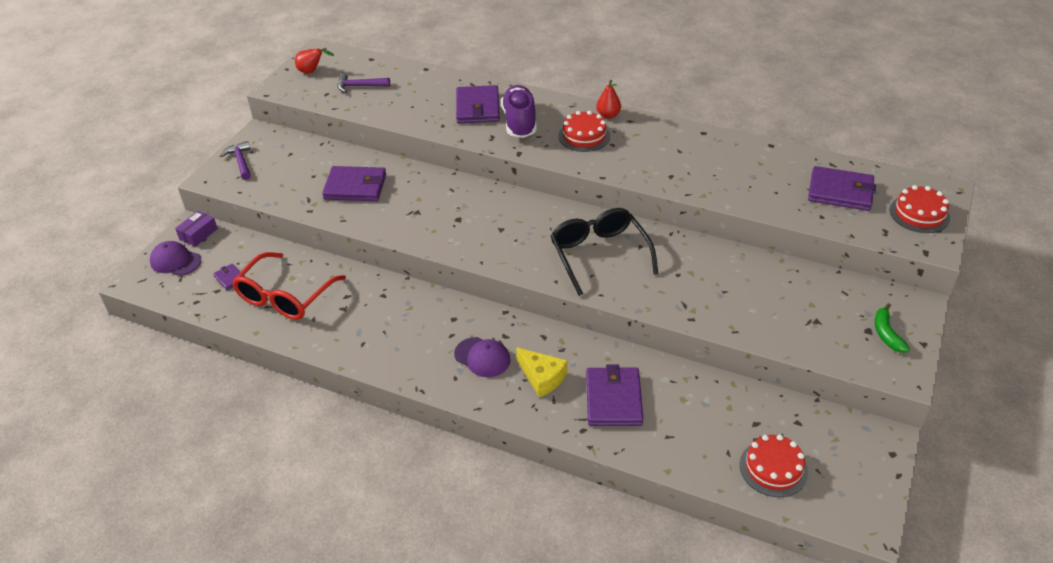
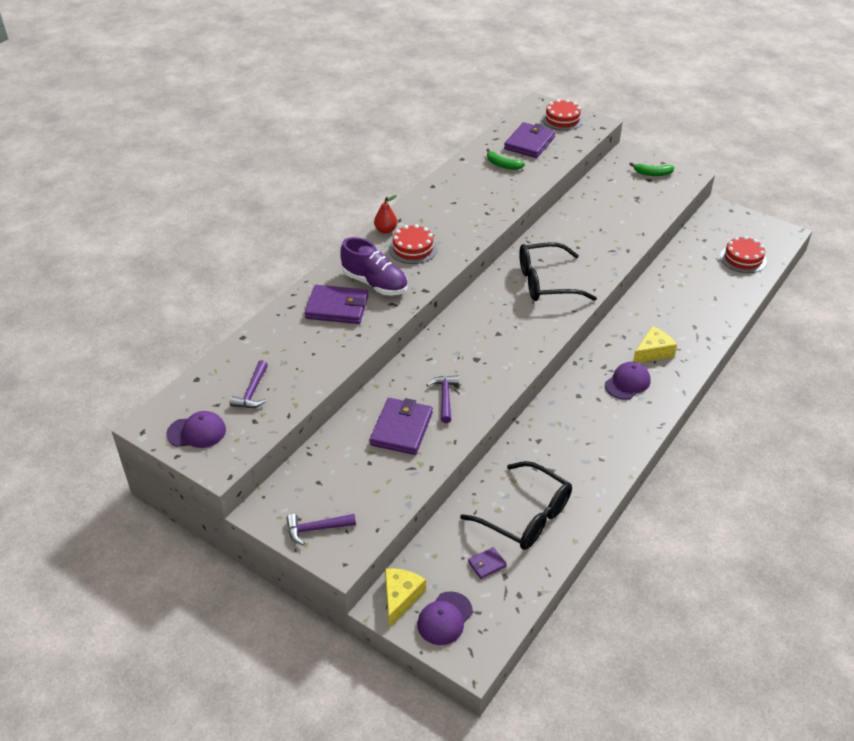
camera: 80 degrees left, 0 degrees up
purple box [175,211,218,247] -> yellow cheese [385,568,426,627]
red glasses [232,252,346,320] -> black glasses [460,461,572,550]
red pear [295,48,334,73] -> purple cap [166,411,226,448]
purple shoe [501,85,537,138] -> purple shoe turned 150 degrees counterclockwise [340,237,408,296]
purple wallet [586,365,643,426] -> none
none -> purple hammer [427,375,459,423]
none -> green banana [487,149,525,170]

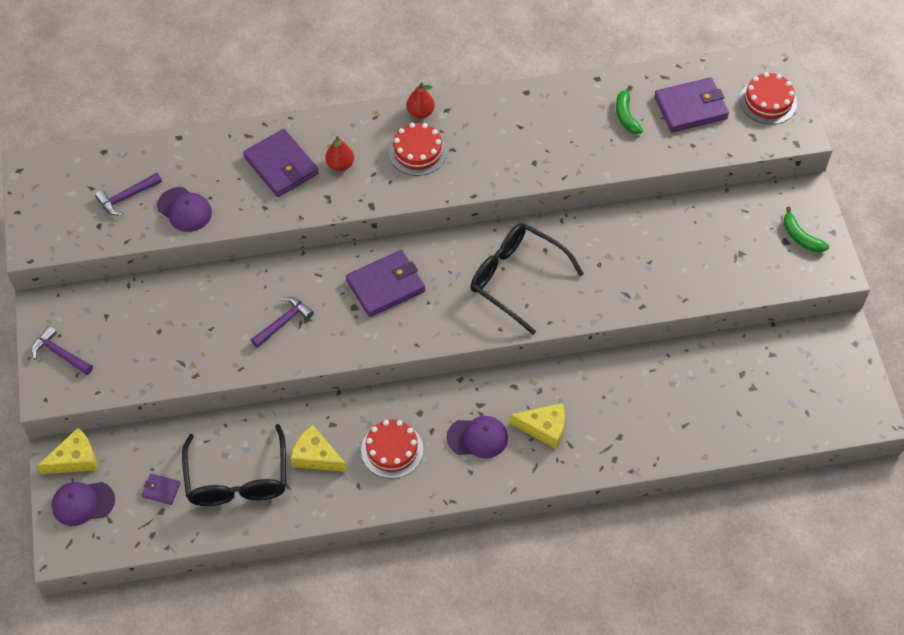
camera: 45 degrees right, 15 degrees up
purple cap [166,411,226,448] -> purple cap moved to [157,187,212,232]
purple shoe [340,237,408,296] -> red pear [325,136,354,171]
purple wallet [370,398,433,455] -> purple wallet moved to [346,250,425,317]
red cake [720,236,767,273] -> red cake moved to [361,420,423,479]
none -> yellow cheese [290,425,347,472]

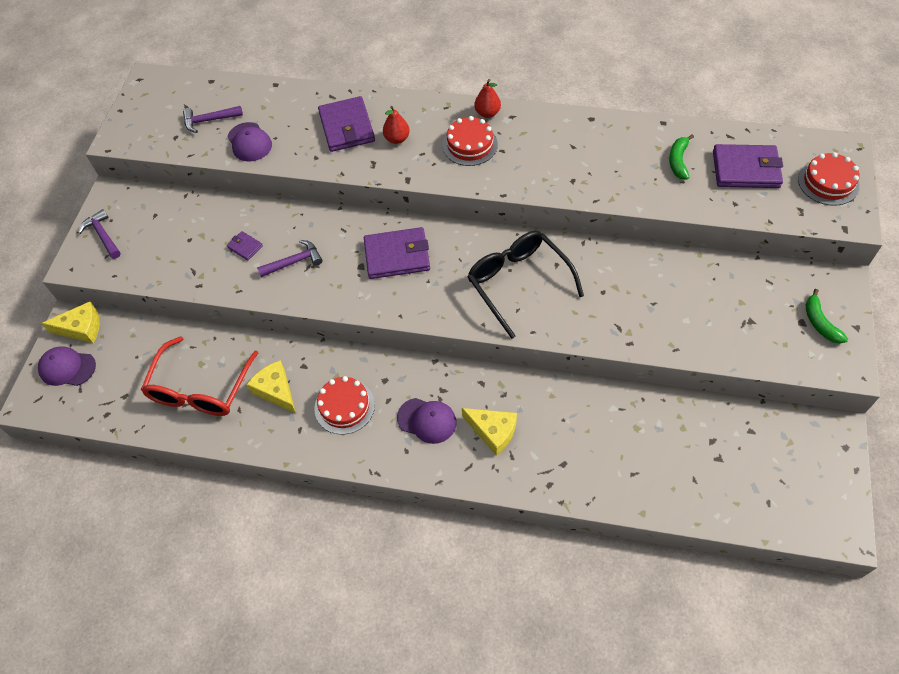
camera: 25 degrees right, 0 degrees up
purple wallet [141,474,181,505] -> purple wallet moved to [227,231,263,261]
black glasses [182,424,286,506] -> red glasses [141,336,258,416]

